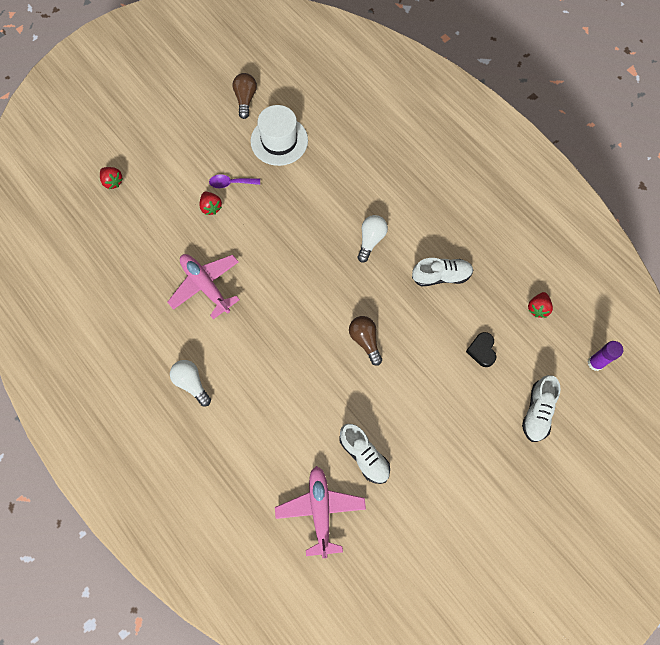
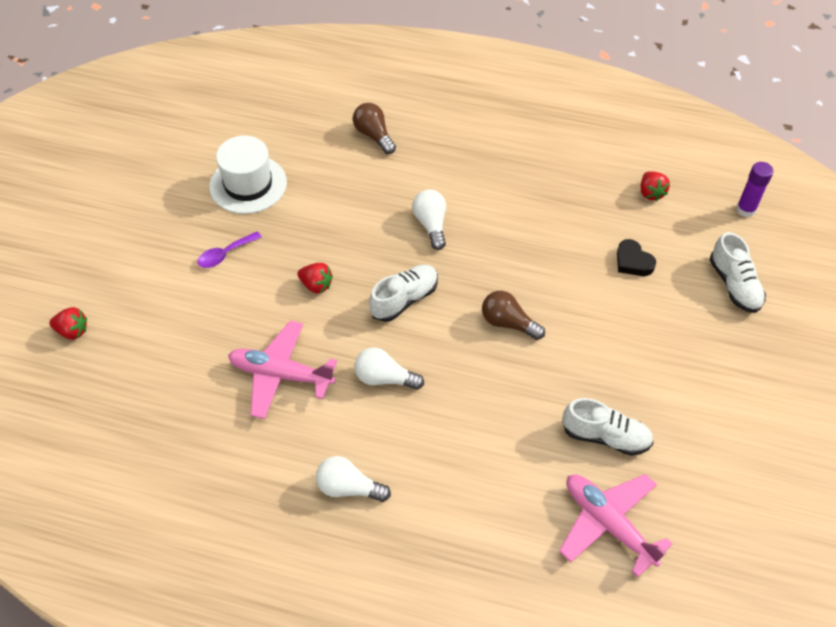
camera: 35 degrees left, 15 degrees down
red strawberry [199,192,222,215] -> red strawberry moved to [297,263,333,294]
brown light bulb [232,73,257,119] -> brown light bulb moved to [353,103,396,154]
white shoe [412,258,473,287] -> white shoe moved to [369,265,438,322]
none -> white light bulb [354,348,424,390]

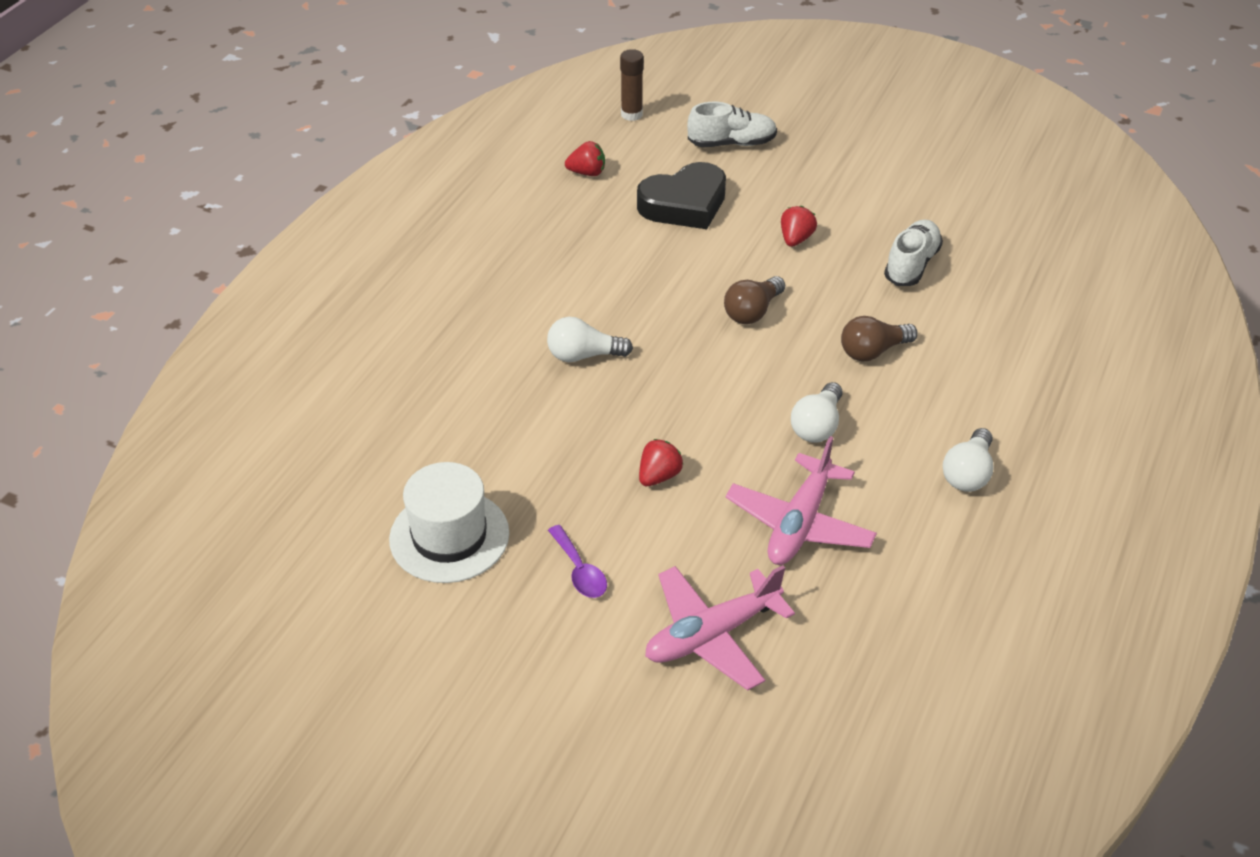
camera: 80 degrees left, 10 degrees down
red strawberry [49,307,87,340] -> red strawberry moved to [781,206,817,247]
brown light bulb [353,103,396,154] -> brown light bulb moved to [841,316,918,362]
white shoe [369,265,438,322] -> none
pink plane [559,474,673,577] -> pink plane moved to [645,565,795,690]
black heart [617,239,656,276] -> black heart [637,162,726,229], size x1.86
purple glue stick [736,162,773,217] -> brown glue stick [620,49,644,121]

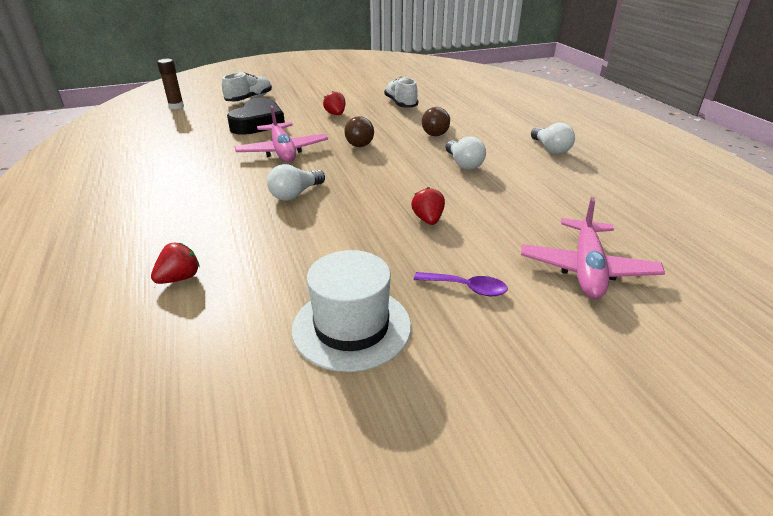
camera: 45 degrees left, 10 degrees down
red strawberry [565,141,605,176] -> red strawberry moved to [151,243,200,284]
pink plane [725,436,877,565] -> pink plane moved to [234,106,328,162]

